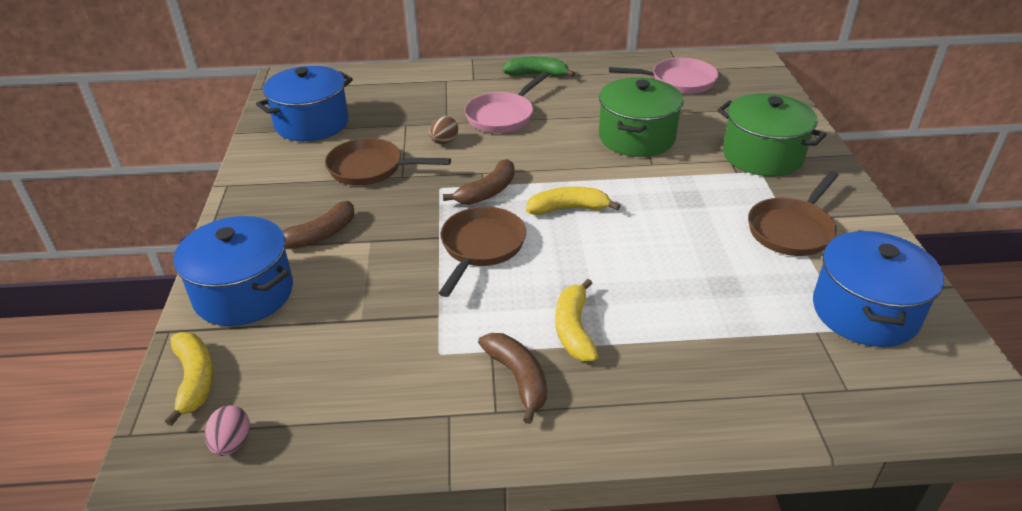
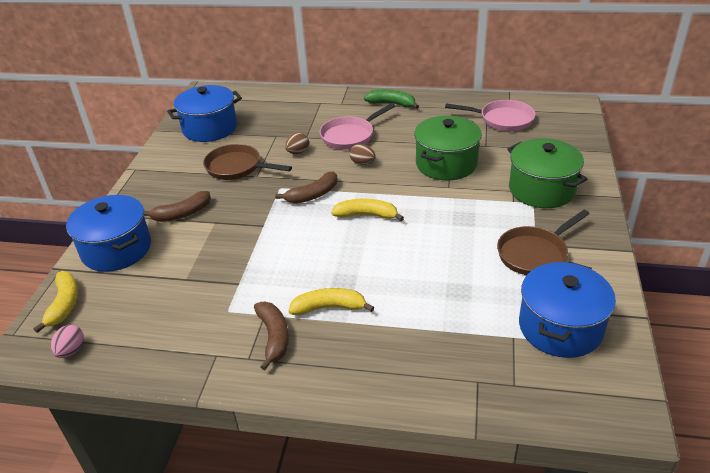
camera: 15 degrees right, 0 degrees up
brown pan [439,206,526,297] -> none
yellow banana [555,279,598,361] -> yellow banana turned 75 degrees clockwise [289,288,374,315]
none -> brown egg [349,144,375,165]

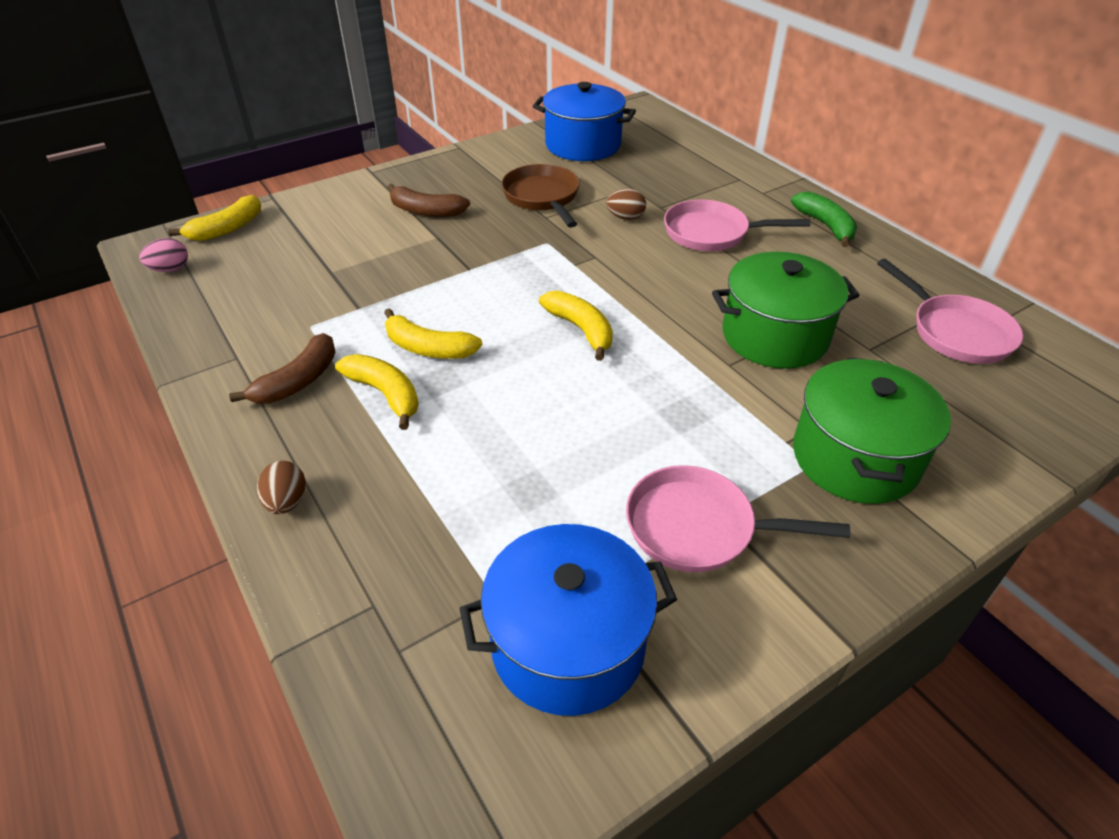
camera: 45 degrees right, 5 degrees up
blue pot [66,195,151,272] -> none
brown banana [275,172,337,204] -> none
brown egg [349,144,375,165] -> brown egg moved to [257,461,306,514]
brown pan [497,210,589,275] -> pink pan [626,465,850,572]
none -> yellow banana [384,308,482,359]

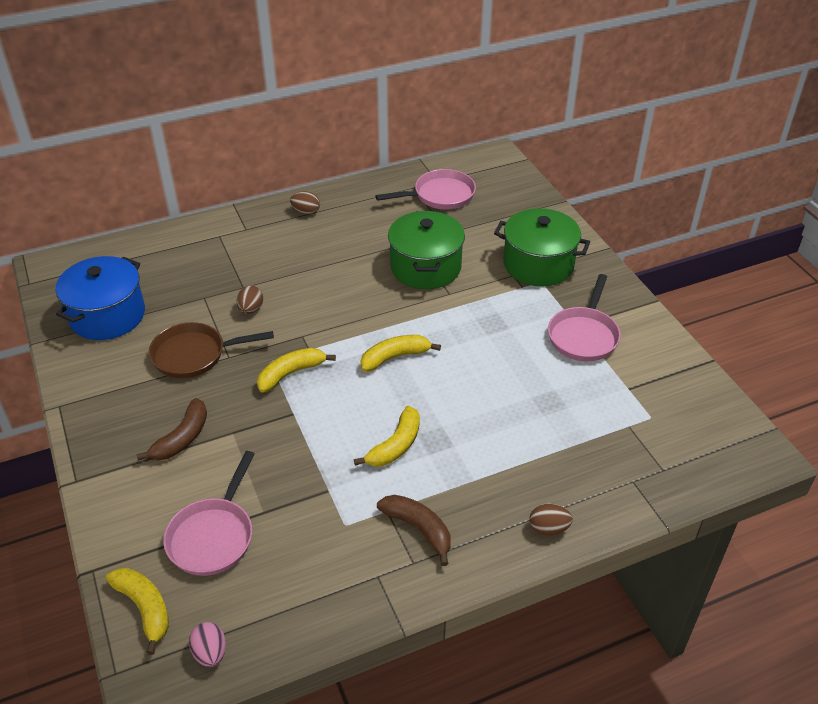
camera: 80 degrees left, 0 degrees up
yellow banana [335,354,419,430] -> yellow banana moved to [257,348,336,393]
blue pot [459,524,677,716] -> none
pink pan [664,200,811,251] -> pink pan moved to [163,451,255,576]
green banana [791,192,857,247] -> brown egg [290,191,320,215]

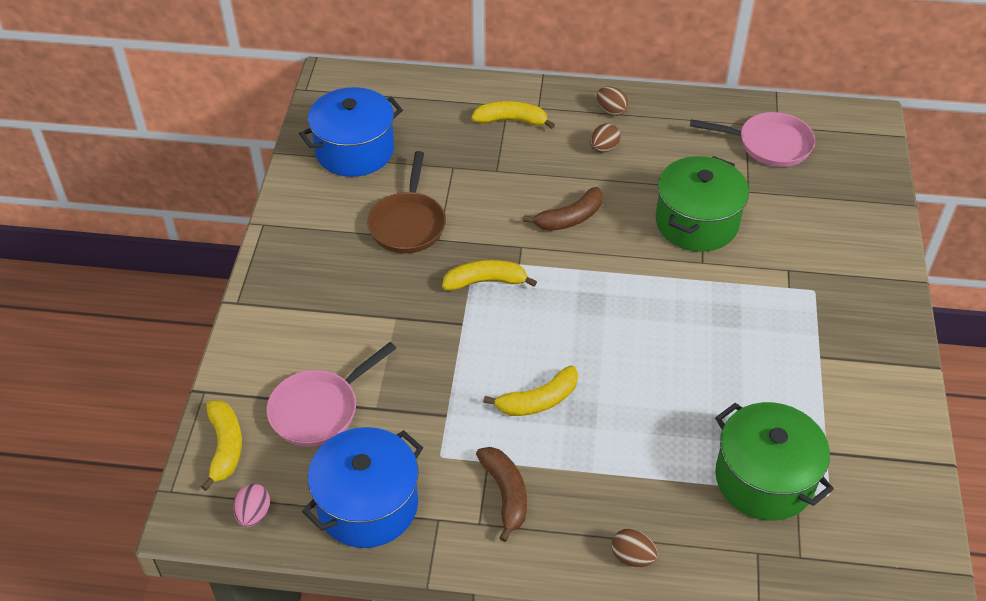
camera: 30 degrees right, 5 degrees up
brown banana [136,398,207,461] -> brown banana moved to [523,187,603,231]
brown pan [149,322,274,378] -> brown pan turned 105 degrees counterclockwise [367,151,446,253]
brown egg [237,285,263,314] -> brown egg moved to [590,123,621,153]
yellow banana [361,335,441,372] -> yellow banana moved to [472,101,555,129]
green pot [494,208,590,286] -> green pot moved to [715,402,834,521]
pink pan [548,274,621,361] -> none
none -> blue pot [302,427,423,548]

